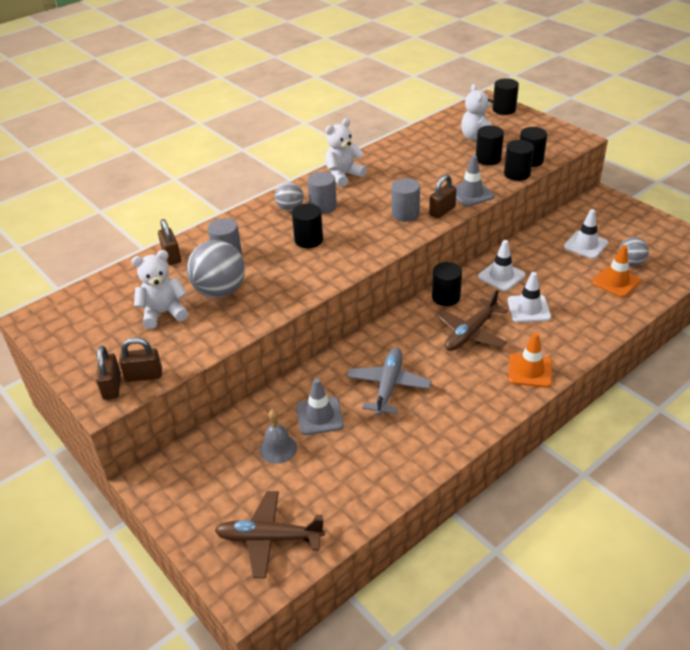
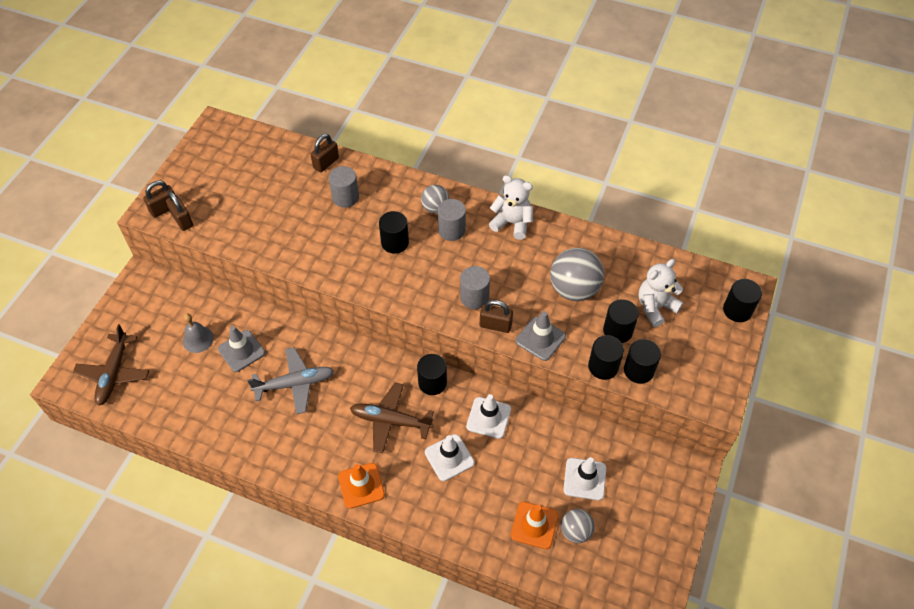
camera: 60 degrees right, 15 degrees up
white teddy bear [131,250,188,329] -> none
grey ball [187,240,245,298] -> grey ball moved to [550,248,604,301]
brown plane [215,491,325,578] -> brown plane turned 150 degrees counterclockwise [73,324,150,406]

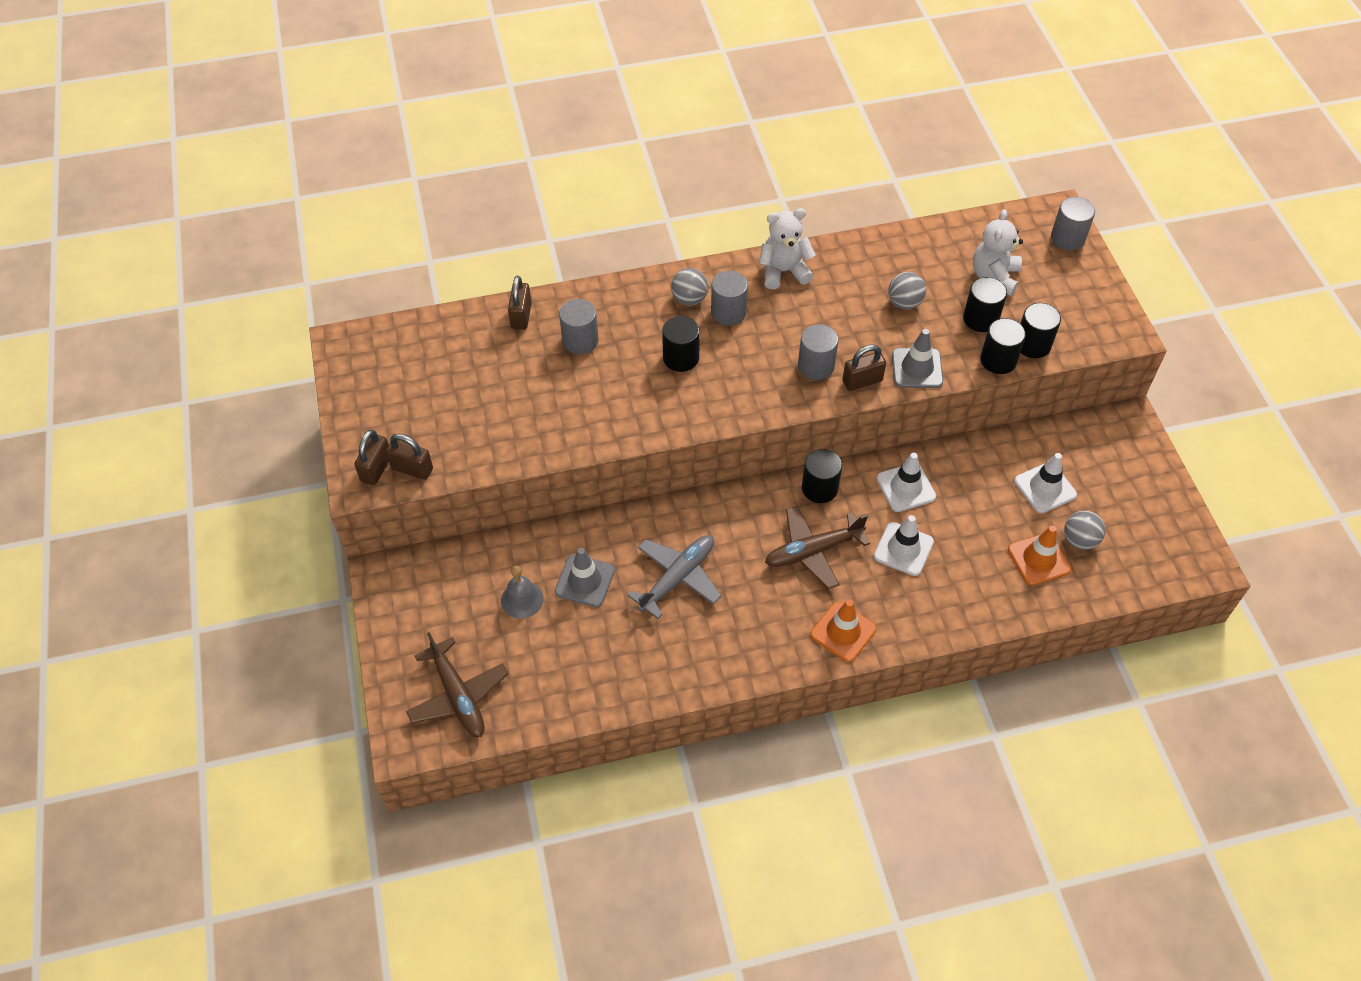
camera: 35 degrees left, 0 degrees up
grey ball [550,248,604,301] -> grey ball [888,272,926,310], size x0.58
black cylinder [723,279,762,322] -> grey cylinder [1051,197,1095,250]

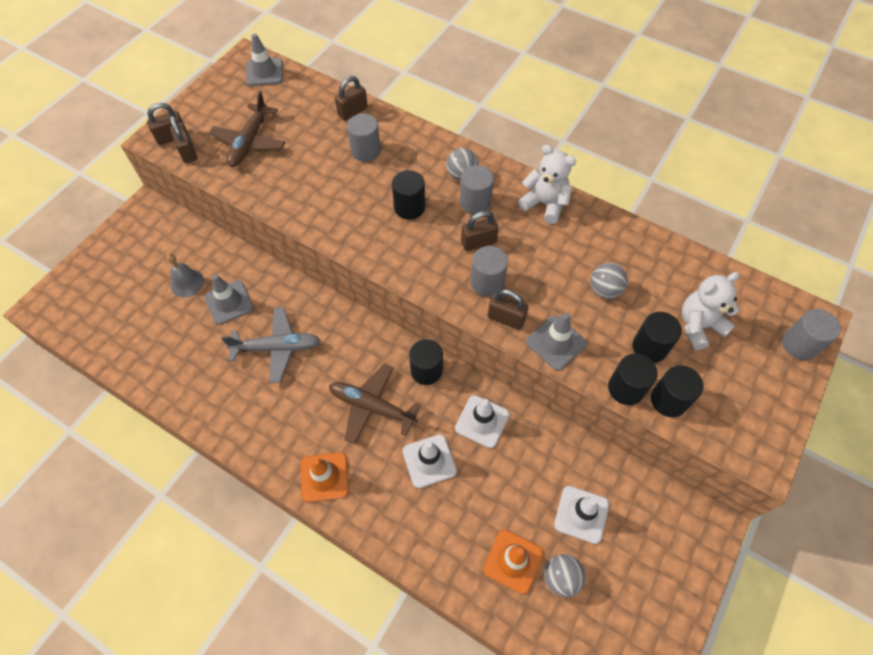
camera: 45 degrees right, 5 degrees up
brown plane [406,632,508,737] -> brown plane moved to [209,91,285,167]
none -> grey traffic cone [246,34,283,86]
none -> brown padlock [461,211,499,251]

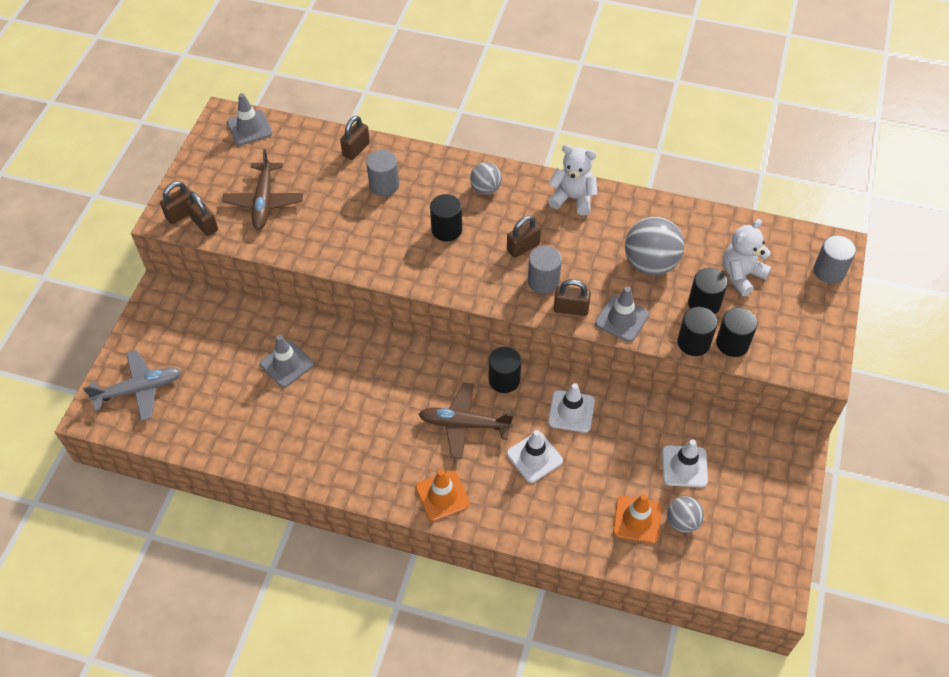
camera: 15 degrees left, 5 degrees down
grey bell [167,253,204,297] -> none
grey plane [221,307,321,383] -> grey plane moved to [83,350,182,421]
grey cylinder [460,165,494,214] -> none
grey ball [590,263,628,299] -> grey ball [625,217,684,275], size x1.74

